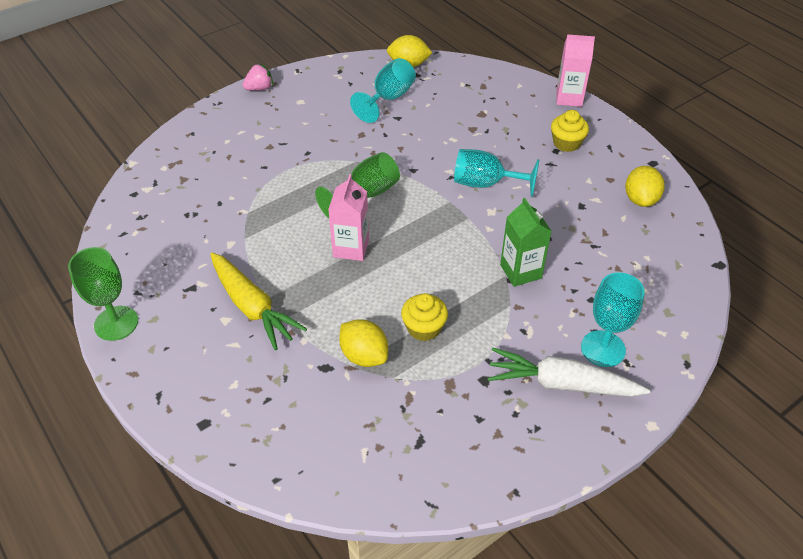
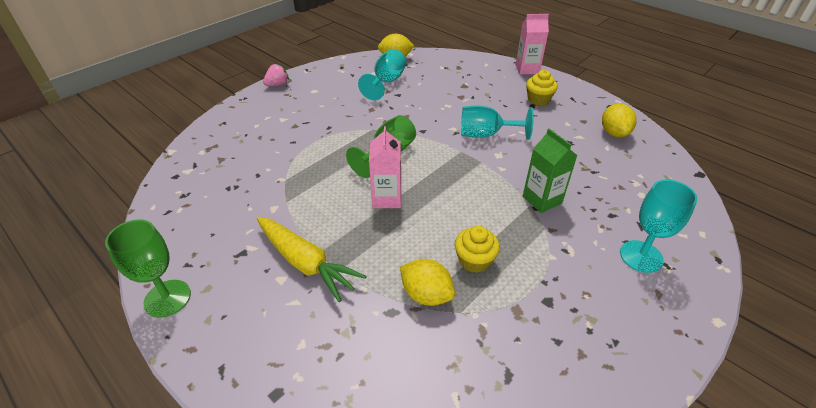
camera: 10 degrees left, 5 degrees down
white carrot [487,348,650,397] -> none

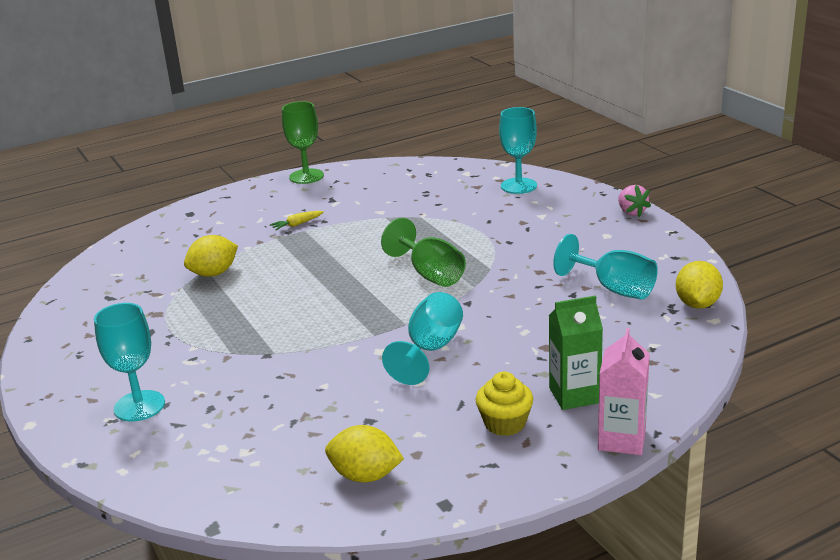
camera: 110 degrees right, 15 degrees down
yellow carrot [257,217,367,302] -> yellow carrot [270,211,324,230], size x0.43
pink carton [369,126,401,208] -> none
yellow cupcake [455,226,500,273] -> none
green carton [523,129,577,213] -> green carton moved to [549,295,603,410]
none -> turquoise goblet [499,107,537,194]

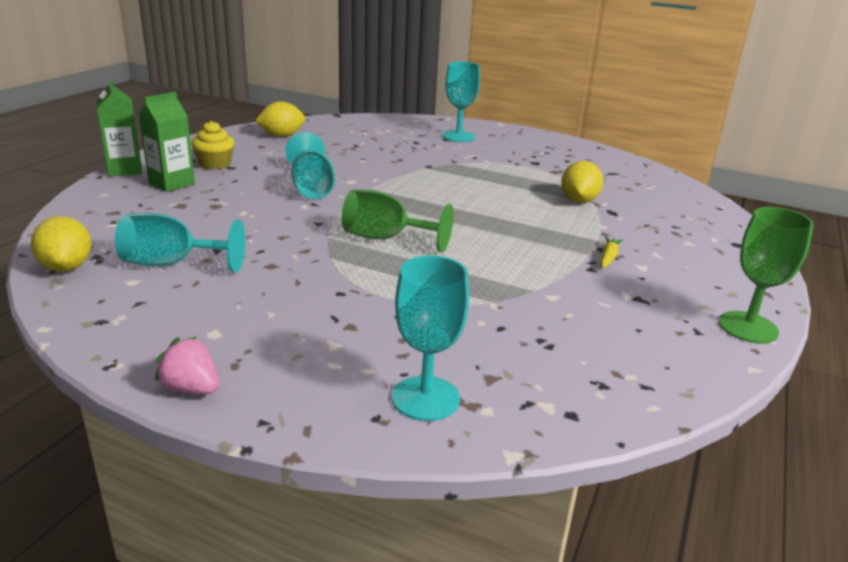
camera: 140 degrees right, 0 degrees up
pink carton [598,328,650,455] -> green carton [96,79,142,176]

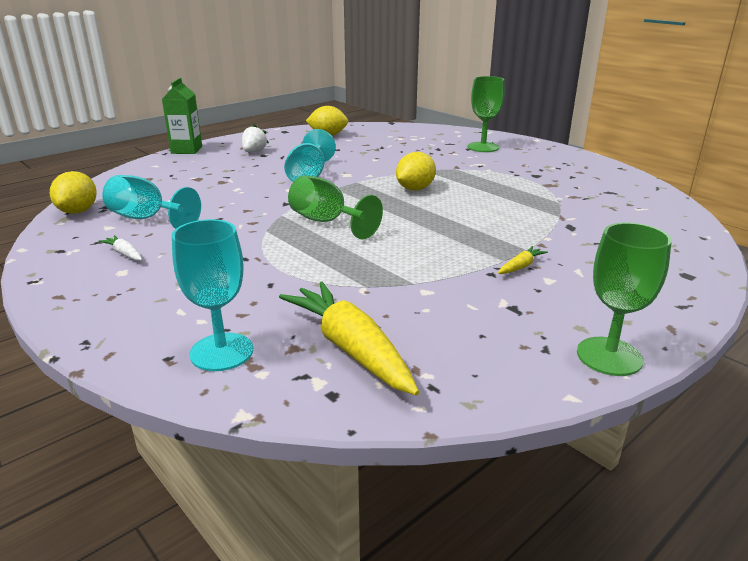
camera: 25 degrees right, 0 degrees up
green carton [139,92,195,192] -> none
pink strawberry [155,337,219,394] -> none
yellow cupcake [191,121,235,169] -> white strawberry [242,125,269,152]
turquoise goblet [442,62,480,142] -> green goblet [467,76,505,152]
yellow lemon [561,161,603,203] -> yellow lemon moved to [396,152,436,190]
none -> white carrot [98,235,142,261]
none -> yellow carrot [279,281,419,396]

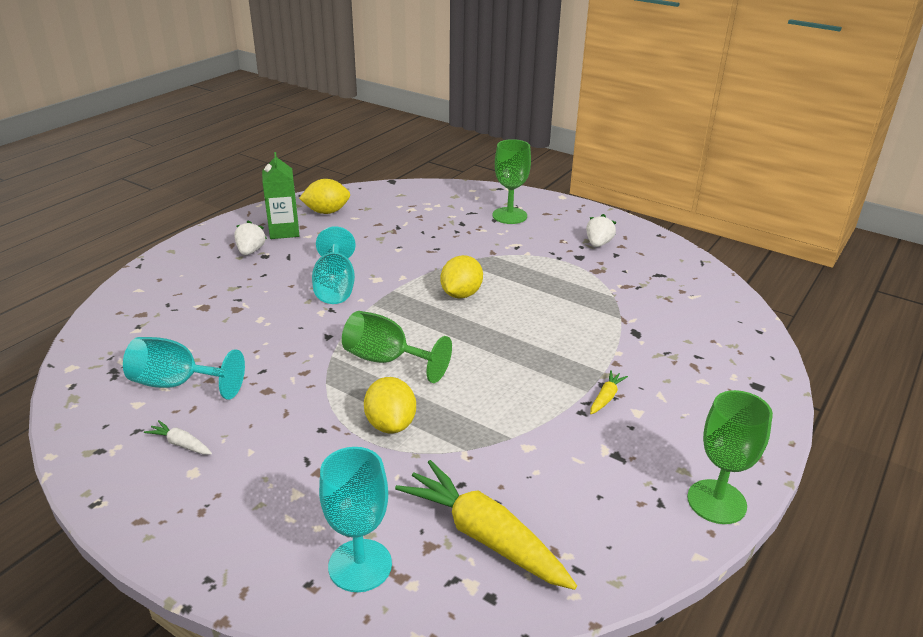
camera: 15 degrees left, 5 degrees up
yellow lemon [50,171,97,214] -> yellow lemon moved to [364,377,416,434]
green carton [162,78,202,154] -> green carton moved to [262,152,299,239]
none -> white strawberry [586,214,616,247]

